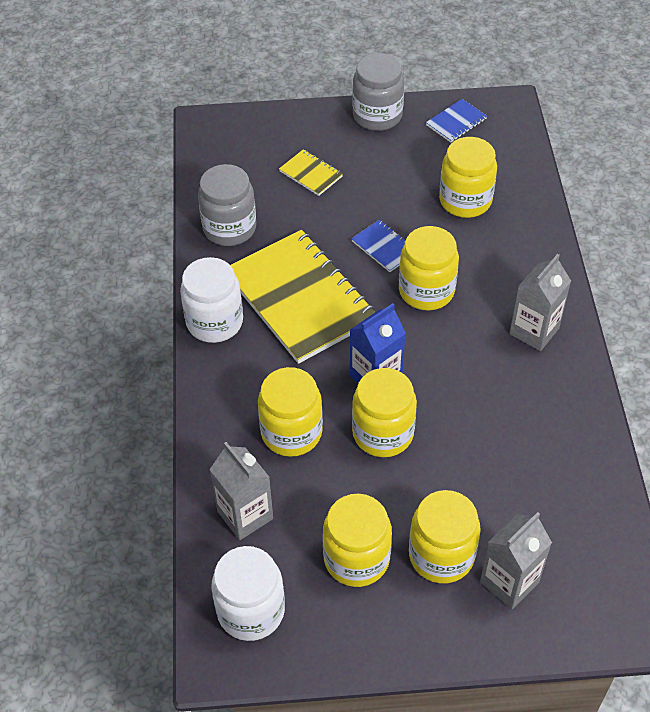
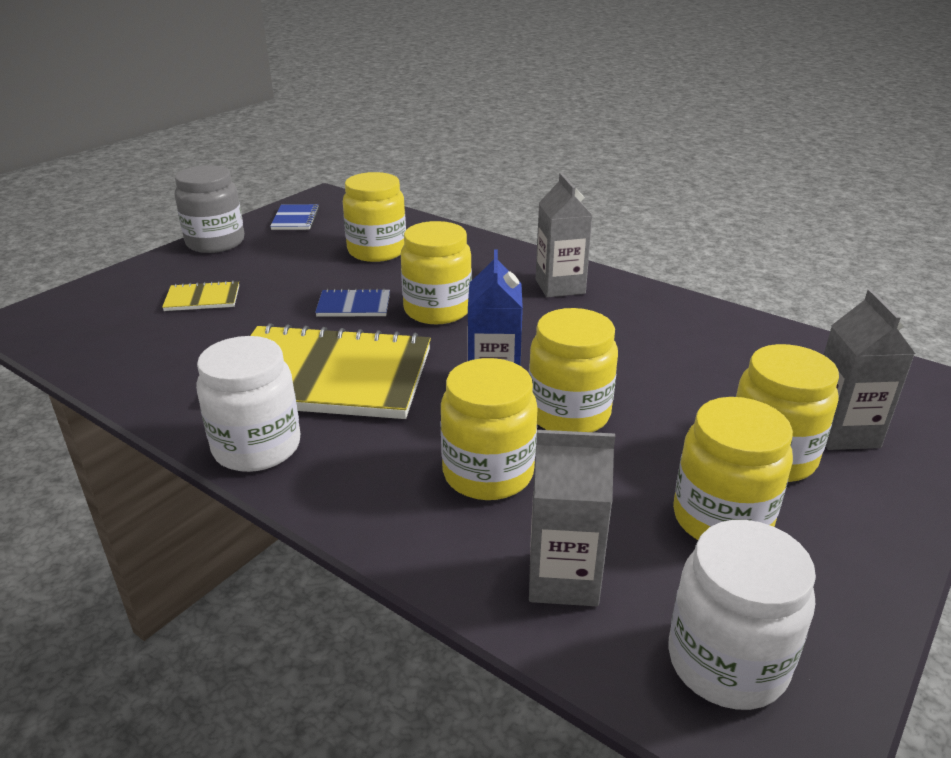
camera: 50 degrees left, 20 degrees down
grey jar [198,164,256,246] -> none

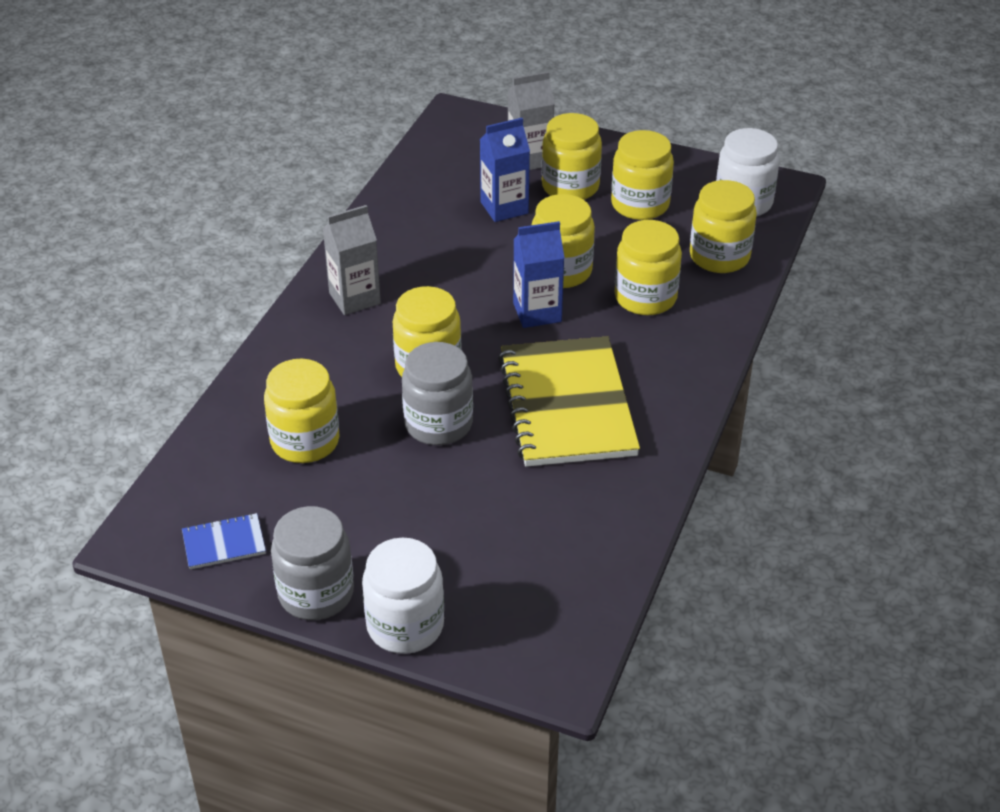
camera: 105 degrees left, 10 degrees up
yellow notebook [162,280,239,311] -> none
white jar [196,336,300,472] -> white jar moved to [362,538,444,654]
blue notebook [315,288,390,317] -> grey jar [402,342,473,445]
grey carton [529,430,615,606] -> yellow jar [690,180,757,273]
none -> blue carton [479,118,530,222]

